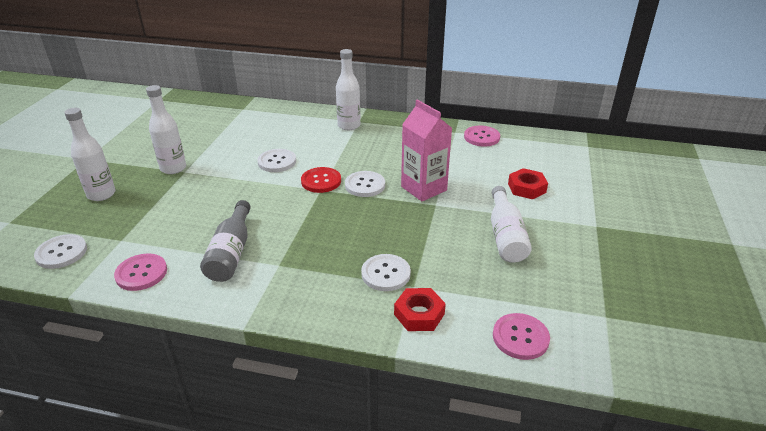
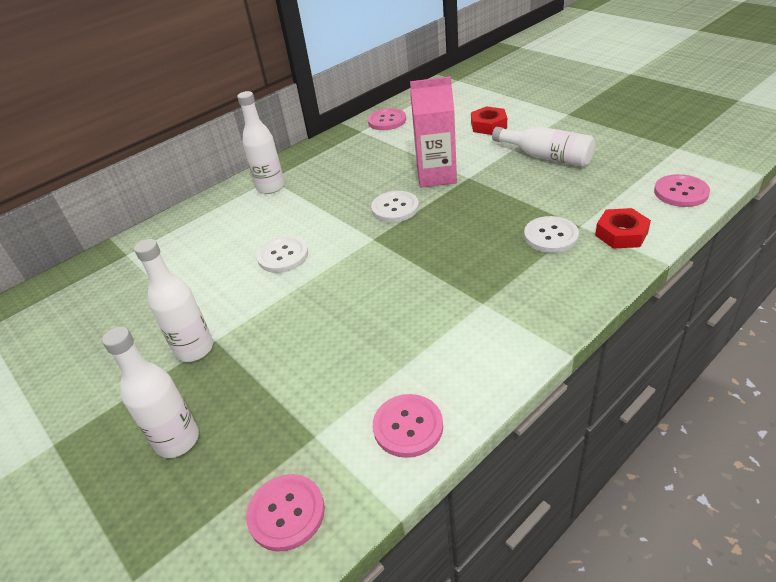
camera: 50 degrees left, 5 degrees up
white button [34,234,87,269] -> pink button [246,474,325,552]
grey bottle [200,200,251,282] -> none
red button [301,167,341,193] -> none

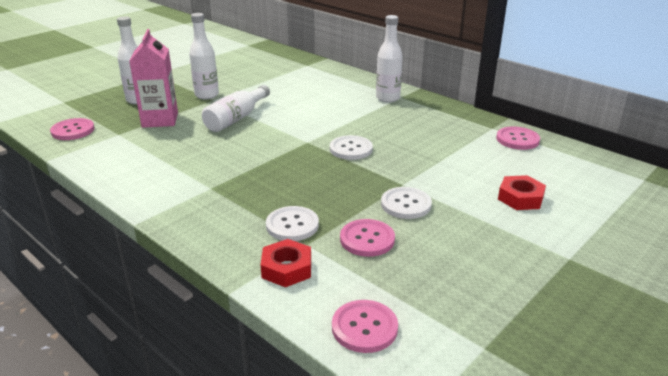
camera: 80 degrees right, 10 degrees down
white button [257,236,308,273] -> white button moved to [381,187,432,219]
pink button [373,394,443,458] -> pink button moved to [340,219,395,257]
pink carton [410,76,457,187] -> pink carton moved to [129,29,178,128]
white bottle [492,127,595,167] -> white bottle moved to [202,85,270,132]

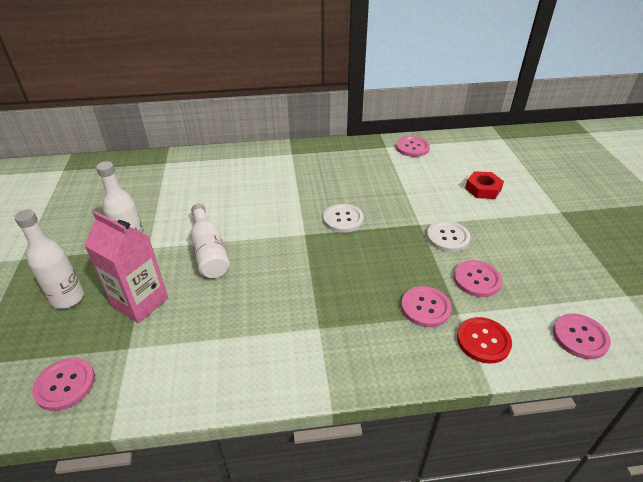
camera: 50 degrees left, 10 degrees up
red nut [261,239,311,287] -> red button [457,317,512,364]
white button [266,206,319,241] -> pink button [401,286,452,327]
white bottle [376,15,403,102] -> none

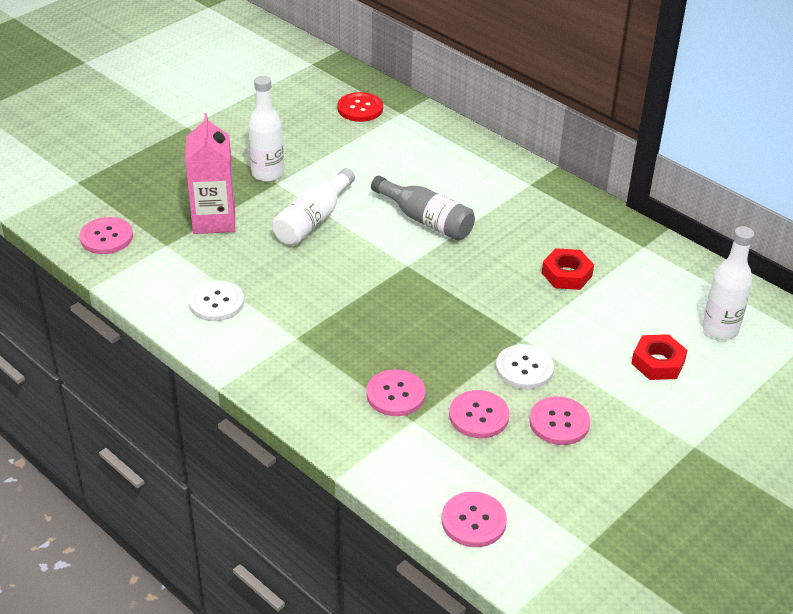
camera: 50 degrees right, 0 degrees up
white bottle [14,210,84,309] -> white bottle moved to [702,226,754,340]
white button [323,204,364,233] -> white button moved to [189,280,244,321]
pink button [396,136,430,157] -> pink button moved to [529,396,590,445]
red button [457,317,512,364] -> red button moved to [337,92,383,122]
none -> grey bottle [371,176,475,241]
none -> red nut [542,248,594,290]

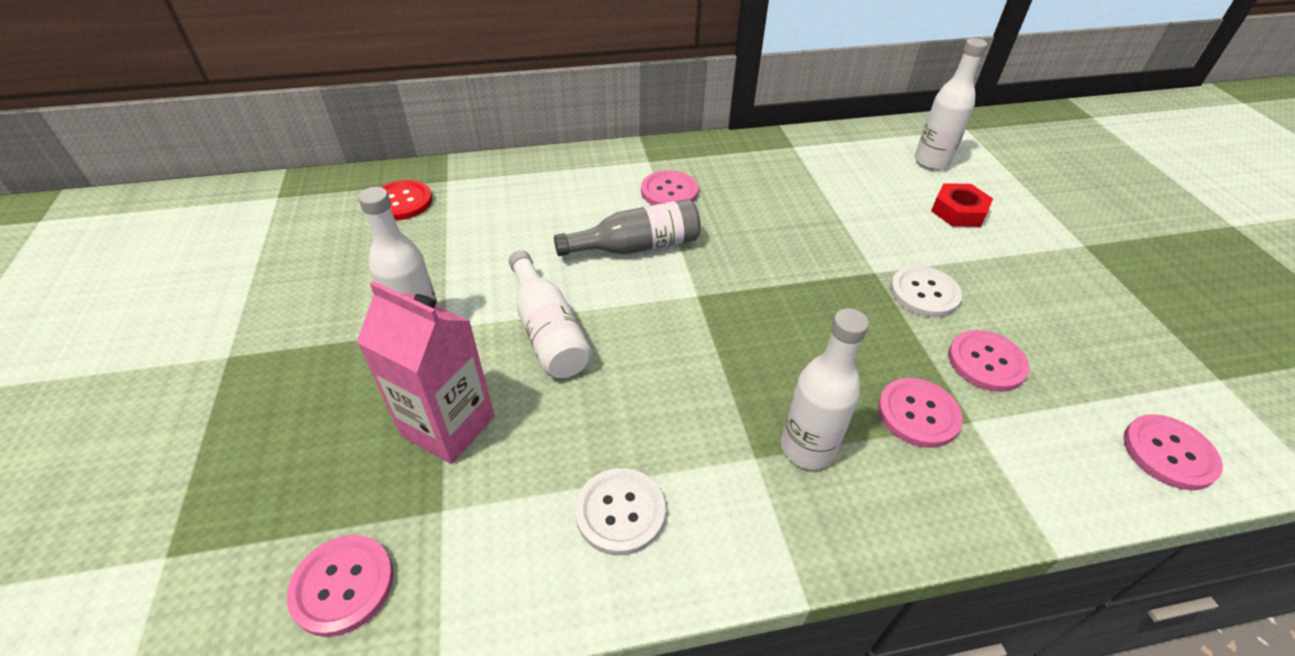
camera: 55 degrees left, 5 degrees up
pink button [529,396,590,445] -> pink button moved to [641,170,698,205]
red nut [542,248,594,290] -> none
none -> white bottle [781,308,869,470]

